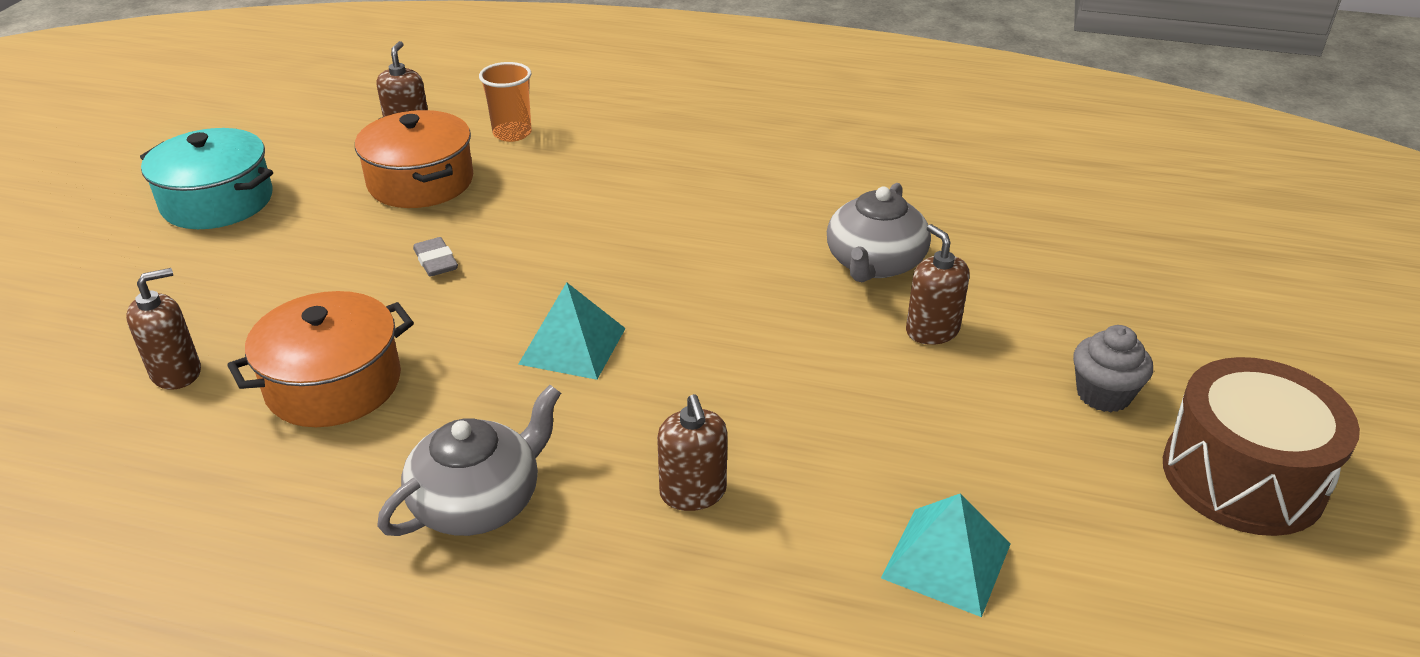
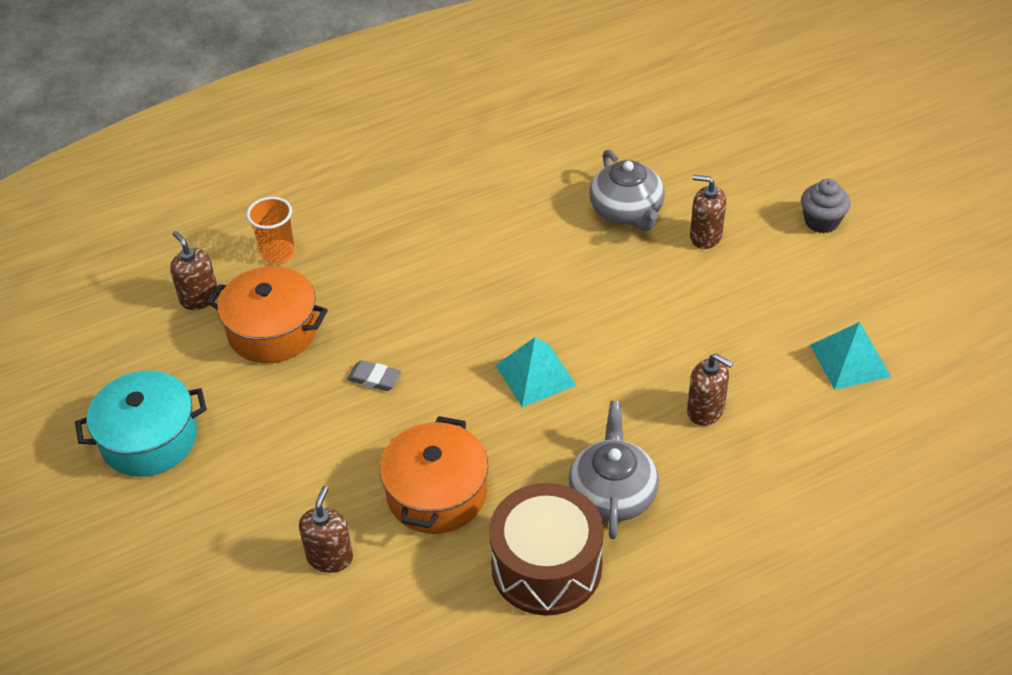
camera: 40 degrees left, 10 degrees up
brown drum [1163,357,1360,536] -> brown drum moved to [489,483,604,616]

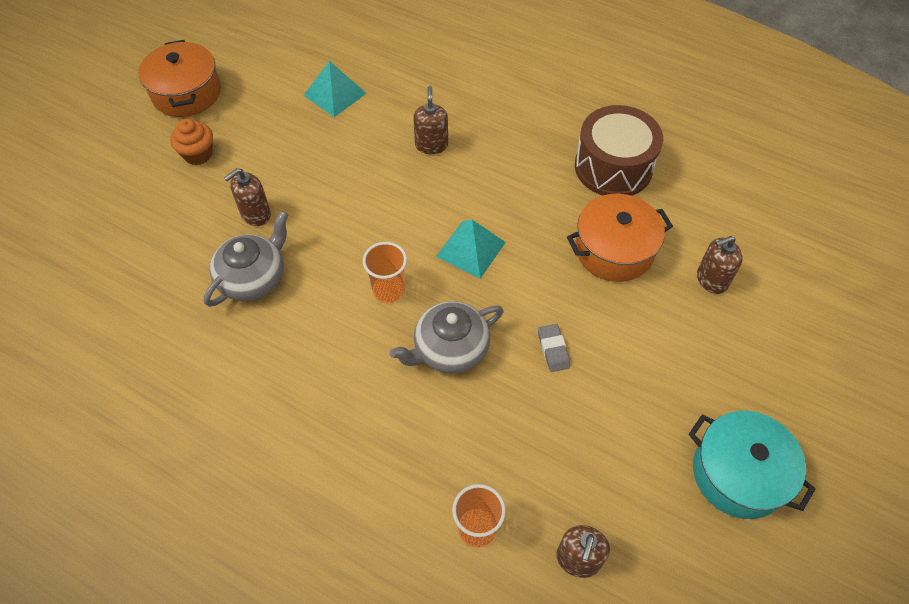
camera: 125 degrees left, 10 degrees up
orange pot [208,266,328,363] -> orange pot moved to [139,40,221,117]
grey teapot [569,401,659,539] -> grey teapot moved to [390,301,504,373]
brown soap dispenser [690,175,726,249] -> brown soap dispenser turned 60 degrees clockwise [224,168,271,226]
grey cupcake [801,179,850,233] -> orange cupcake [170,119,213,165]
none -> orange cup [363,242,407,303]

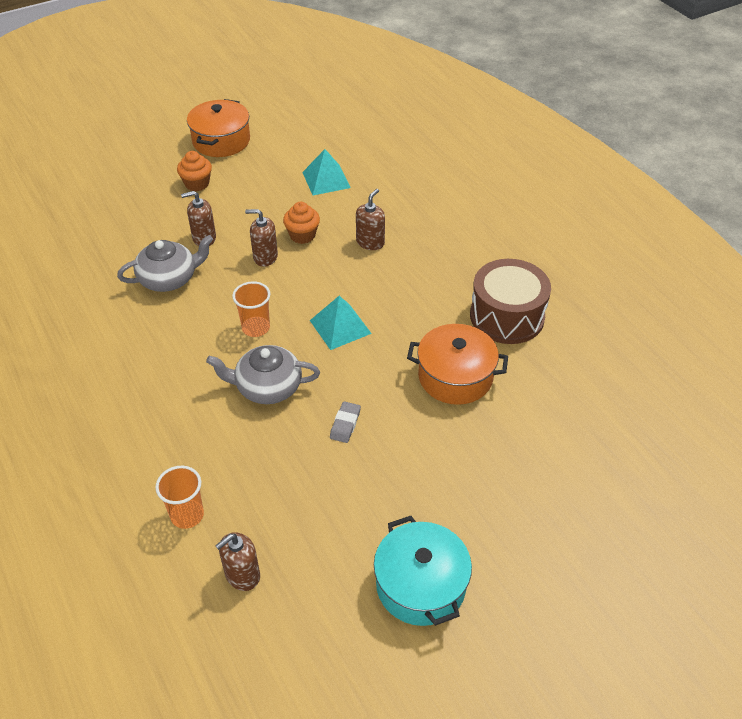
camera: 30 degrees right, 10 degrees down
brown soap dispenser [697,236,743,294] -> brown soap dispenser moved to [245,209,278,267]
none -> orange cupcake [283,202,320,244]

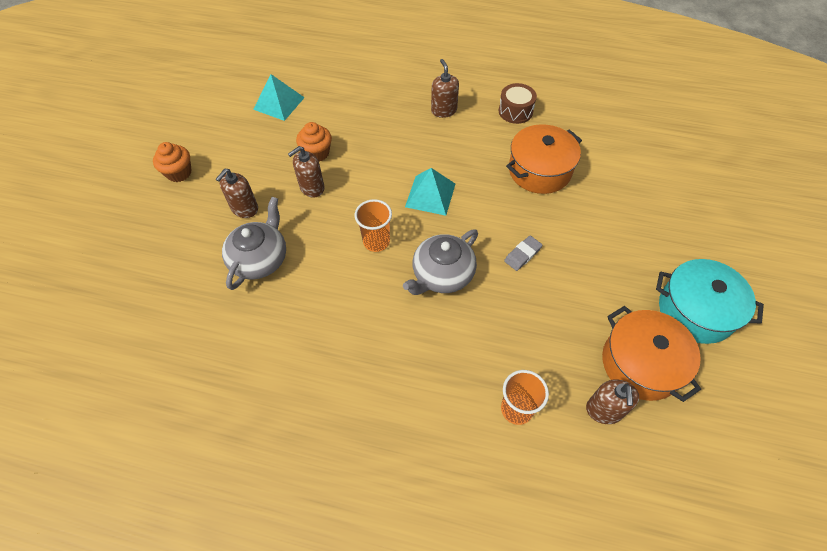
camera: 45 degrees left, 10 degrees up
orange pot [187,99,250,157] -> orange pot moved to [602,306,701,402]
grey eraser [330,401,361,443] -> grey eraser turned 75 degrees clockwise [504,236,542,271]
brown soap dispenser [356,189,385,250] -> brown soap dispenser moved to [431,59,459,118]
brown drum [470,259,551,344] -> brown drum [499,83,537,124], size x0.56

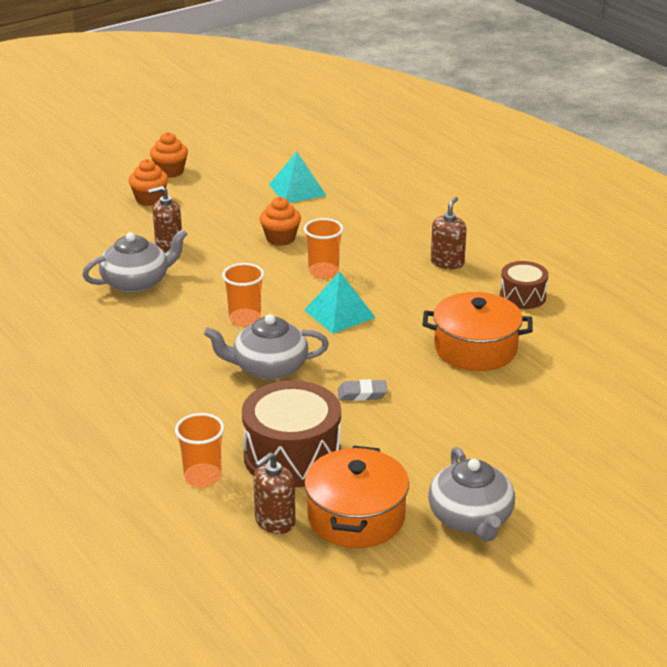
camera: 40 degrees right, 25 degrees down
brown soap dispenser [288,146,325,197] -> none
turquoise pot [656,259,764,344] -> grey teapot [428,447,515,541]
none -> orange cupcake [150,132,188,178]
none -> brown drum [242,381,341,487]
none -> orange cup [304,218,343,279]

